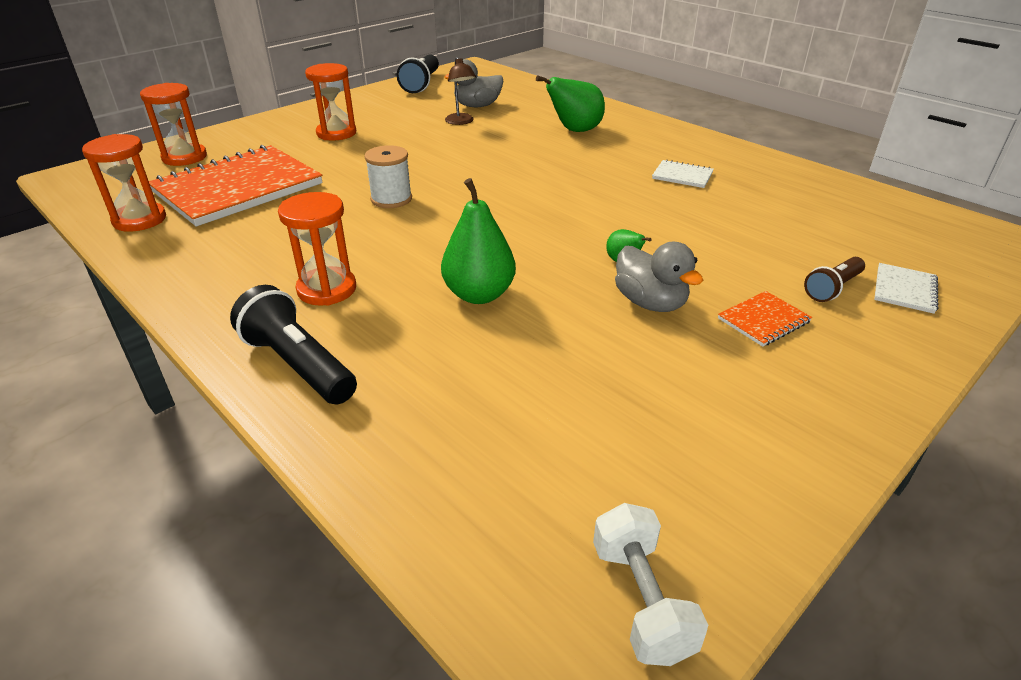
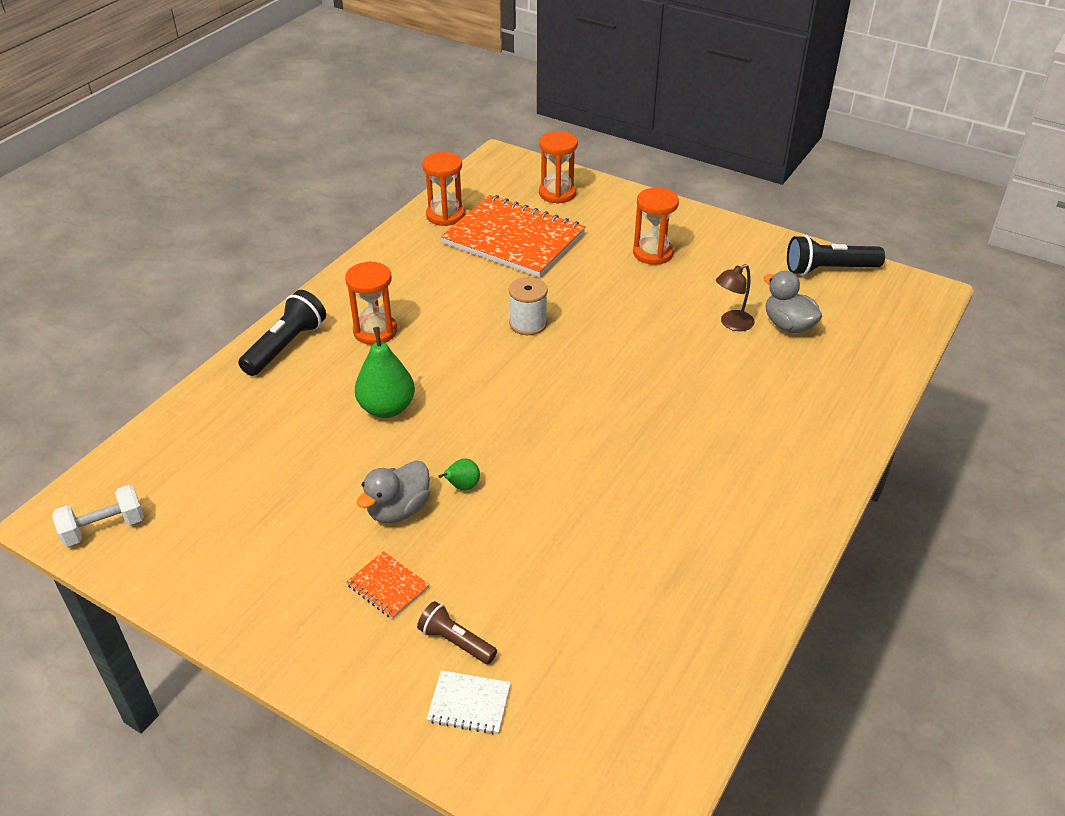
camera: 75 degrees right, 5 degrees up
green pear [536,75,605,132] -> none
white notebook [652,160,714,188] -> none

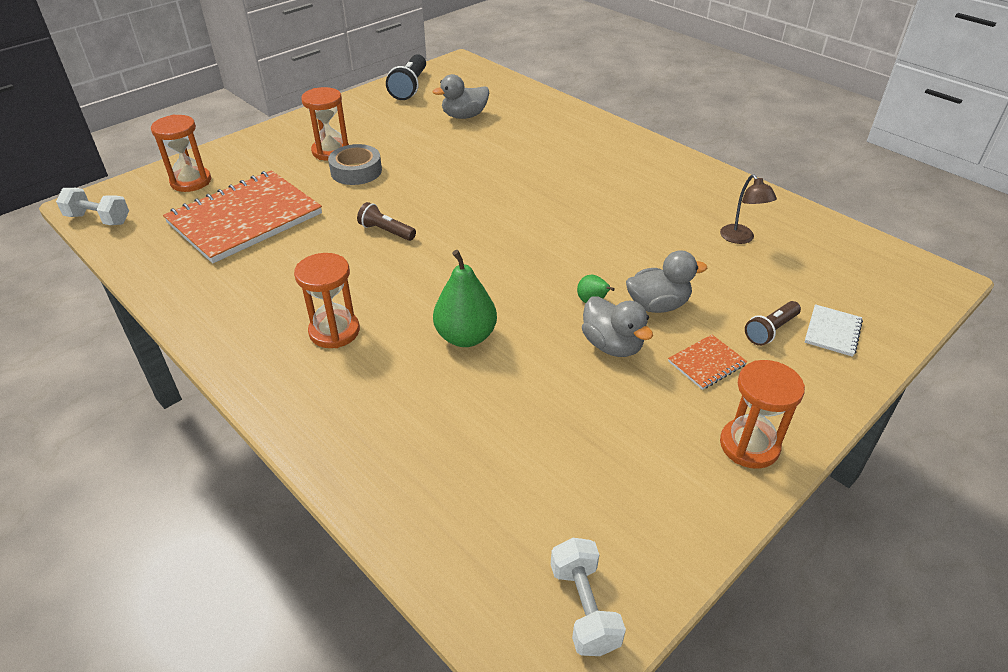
camera: 75 degrees left, 0 degrees up
black flashlight [238,290,326,376] -> none
orange hourglass [422,152,465,226] -> orange hourglass moved to [720,360,805,469]
white spool [509,277,548,335] -> brown flashlight [357,202,416,241]
brown lamp [716,264,755,331] -> brown lamp moved to [720,174,777,244]
none -> white dumbbell [56,188,129,225]
none -> grey tape [328,144,382,185]
none -> grey duck [626,250,707,313]

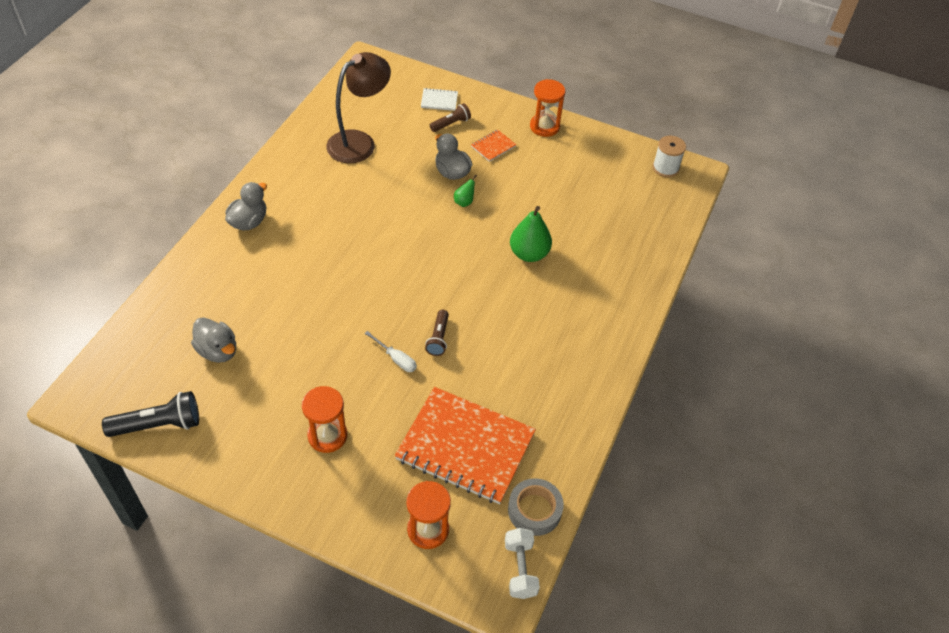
camera: 115 degrees left, 10 degrees up
orange hourglass [294,253,360,348] -> none
grey tape [328,144,382,185] -> grey tape moved to [508,478,564,536]
white dumbbell [551,538,626,656] -> white spool [653,136,686,177]
grey duck [582,296,653,357] -> grey duck moved to [225,182,267,230]
orange notebook [668,334,748,390] -> orange notebook turned 75 degrees counterclockwise [471,130,517,162]
brown lamp [720,174,777,244] -> brown lamp [326,52,391,163], size x2.03
brown flashlight [745,301,801,346] -> brown flashlight turned 60 degrees counterclockwise [430,103,471,132]
none -> white screwdriver [365,331,417,372]

